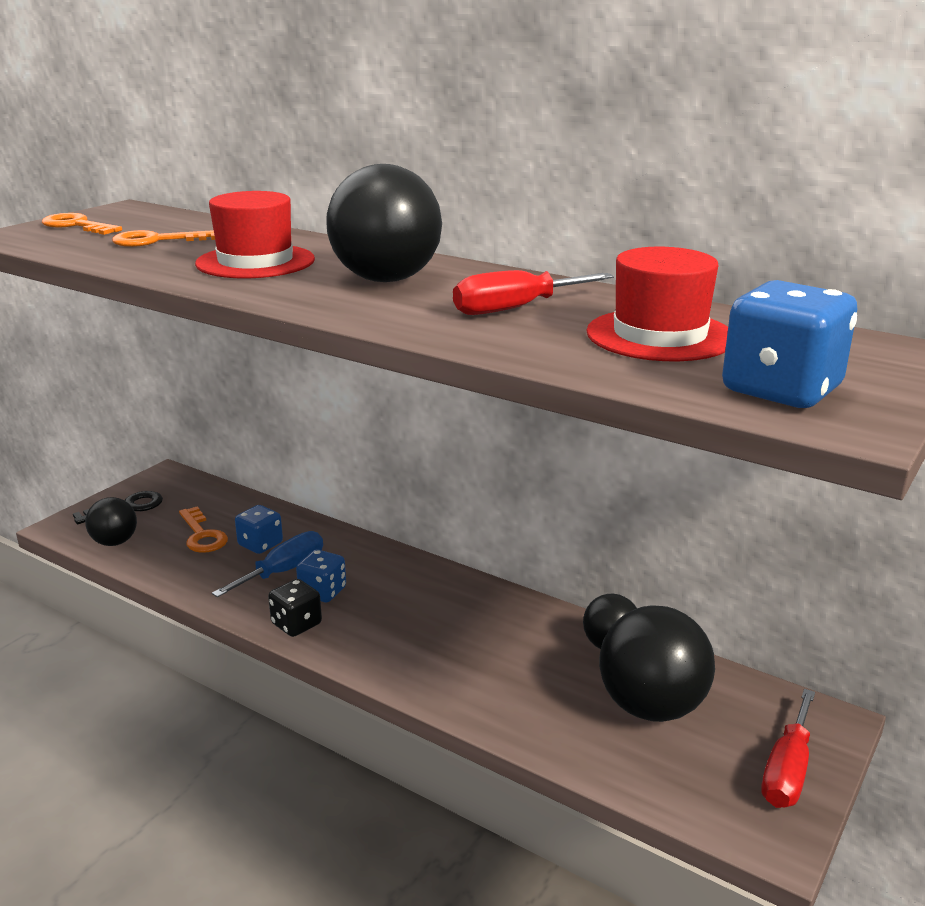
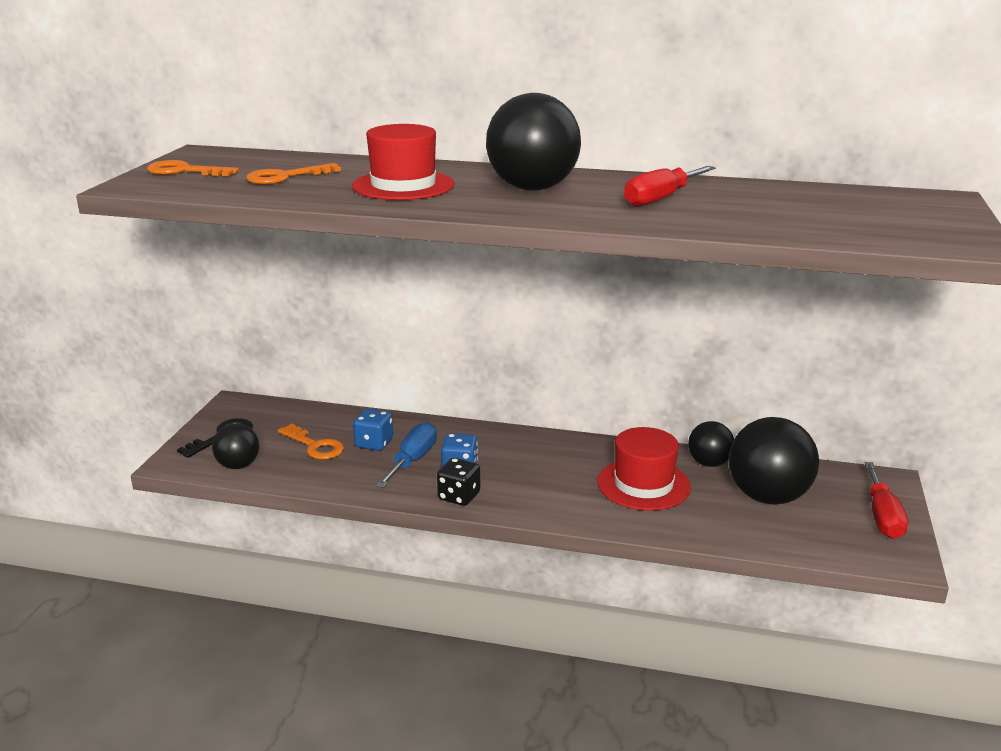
camera: 20 degrees left, 0 degrees up
red hat [586,247,728,361] -> red hat moved to [597,427,691,511]
blue dice [722,280,857,408] -> none

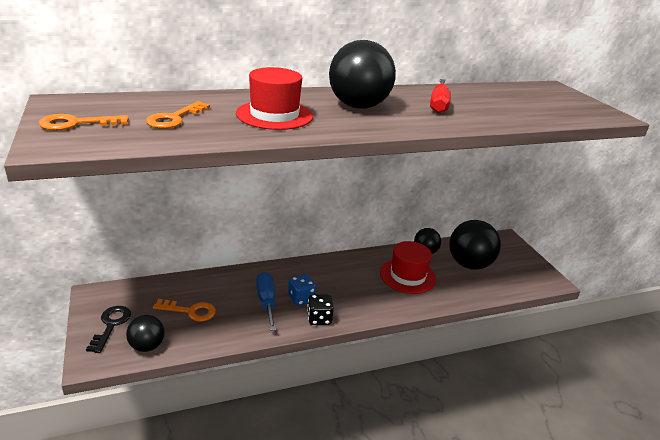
camera: 35 degrees left, 5 degrees up
blue dice [353,409,393,451] -> none
red screwdriver [864,462,908,539] -> none

